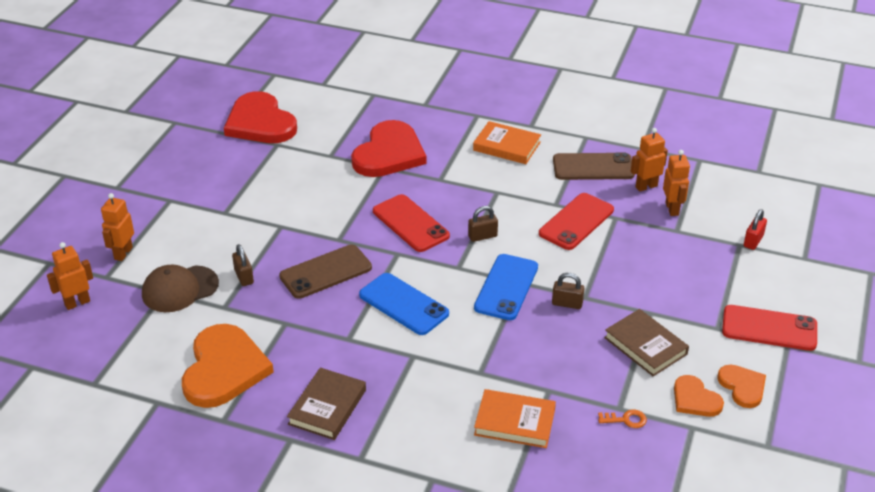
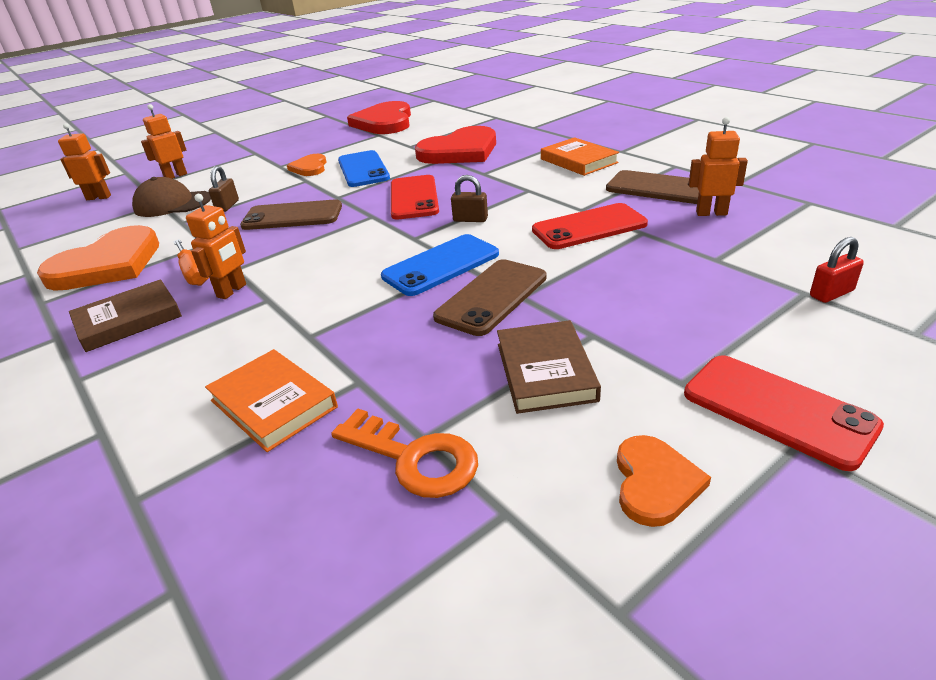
camera: 35 degrees right, 5 degrees down
blue phone [359,273,449,335] -> blue phone moved to [338,150,390,187]
brown padlock [552,273,584,309] -> brown phone [433,259,547,336]
orange key [598,409,647,428] -> orange key [331,409,478,498], size x1.94
orange robot [663,150,690,216] -> orange robot moved to [186,194,246,299]
orange heart [674,375,724,417] -> orange heart moved to [287,154,326,176]
none -> orange screwdriver [173,239,209,286]

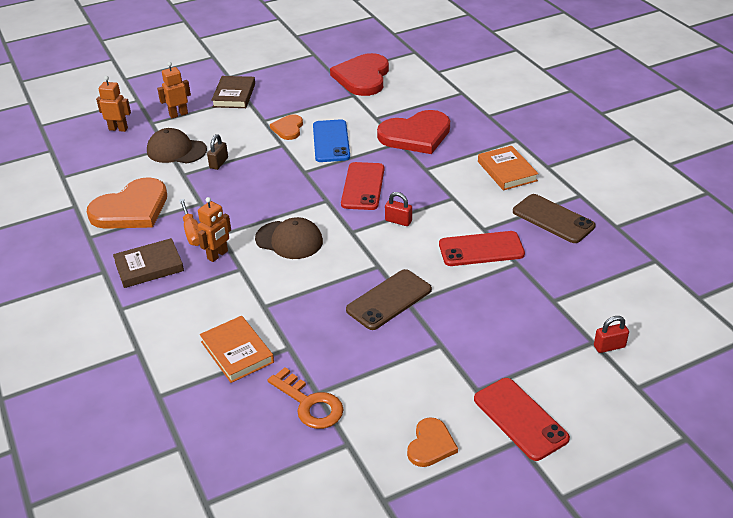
camera: 10 degrees right, 5 degrees up
brown phone [240,199,342,230] -> none
blue phone [381,234,499,296] -> none
brown padlock [451,175,488,222] -> red padlock [385,192,412,226]
brown book [497,320,601,414] -> brown book moved to [211,76,255,108]
orange robot [689,117,748,216] -> none
none -> brown cap [255,217,323,259]

